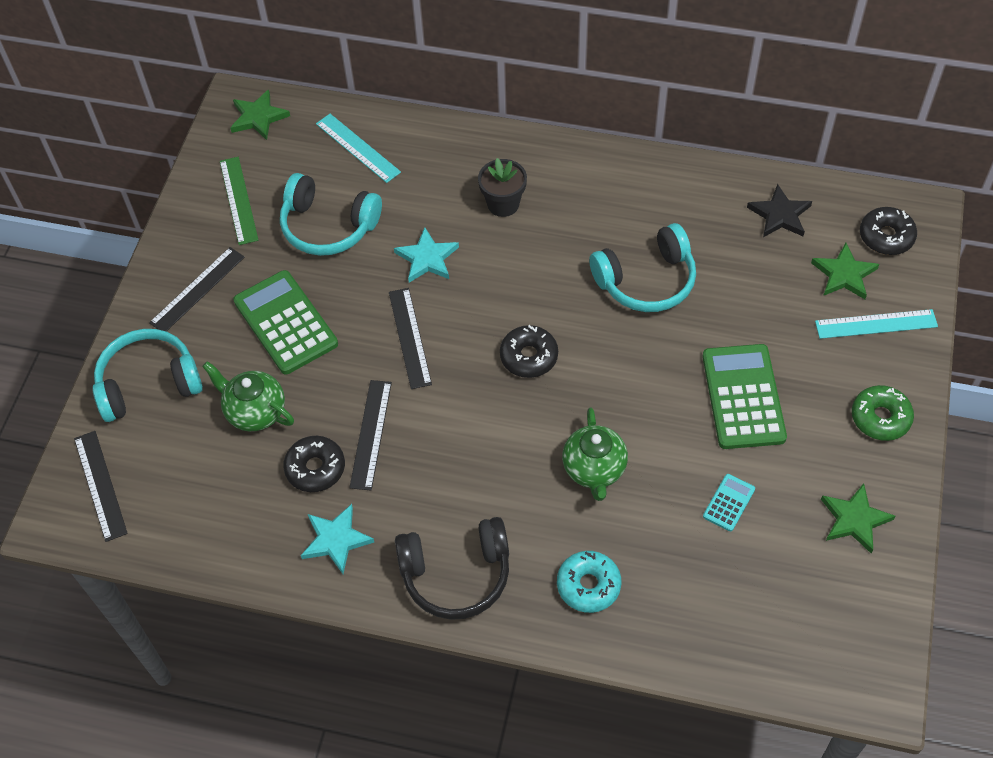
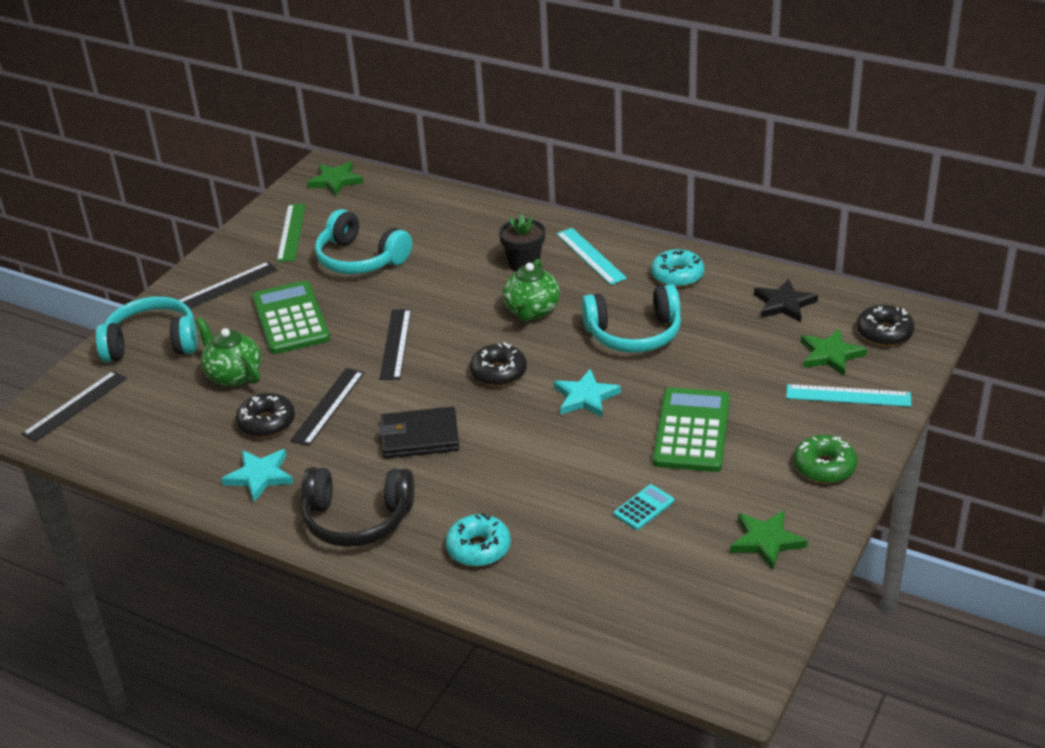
camera: 15 degrees right, 20 degrees down
black ruler [74,431,128,542] -> black ruler turned 45 degrees clockwise [22,371,127,442]
turquoise ruler [316,114,401,183] -> turquoise ruler moved to [556,228,627,285]
turquoise star [394,227,459,283] -> turquoise star moved to [554,369,621,418]
green teapot [562,408,628,501] -> green teapot moved to [503,259,560,321]
none -> black wallet [379,406,459,459]
none -> turquoise donut [651,249,704,287]

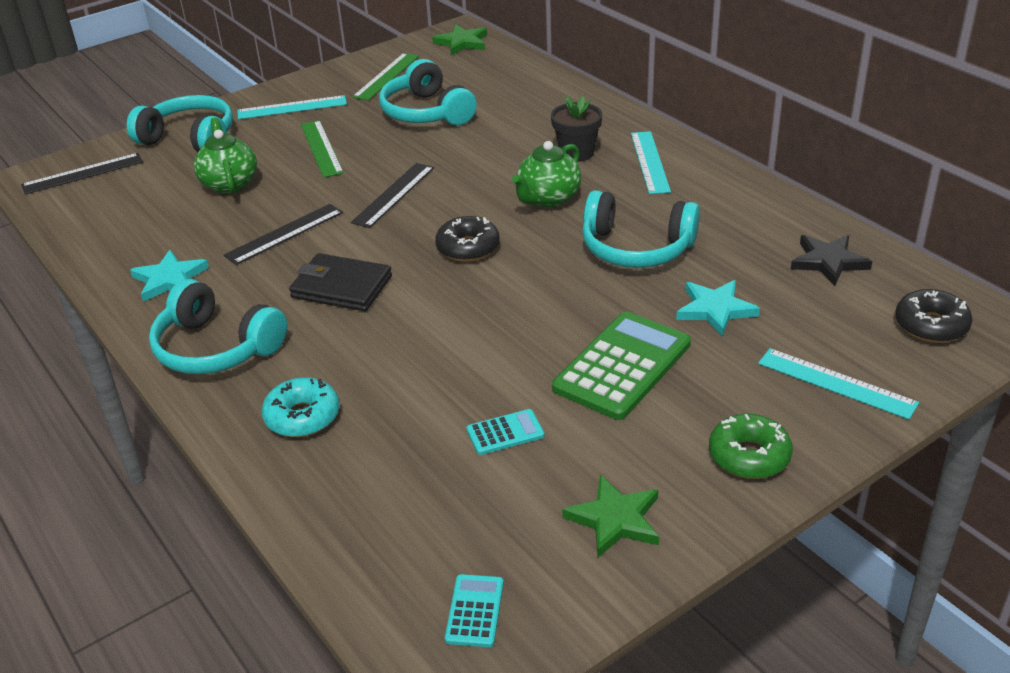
camera: 25 degrees right, 0 degrees up
black ruler [179,262,278,309] -> turquoise ruler [237,95,347,119]
black donut [236,393,295,438] -> none
green calculator [252,281,330,354] -> green ruler [301,120,344,178]
black headphones [301,467,415,547] -> turquoise headphones [149,279,287,374]
turquoise star [554,369,621,418] -> turquoise star moved to [676,280,760,336]
turquoise donut [651,249,704,287] -> none
green star [801,329,867,376] -> none
none -> turquoise calculator [445,574,504,647]

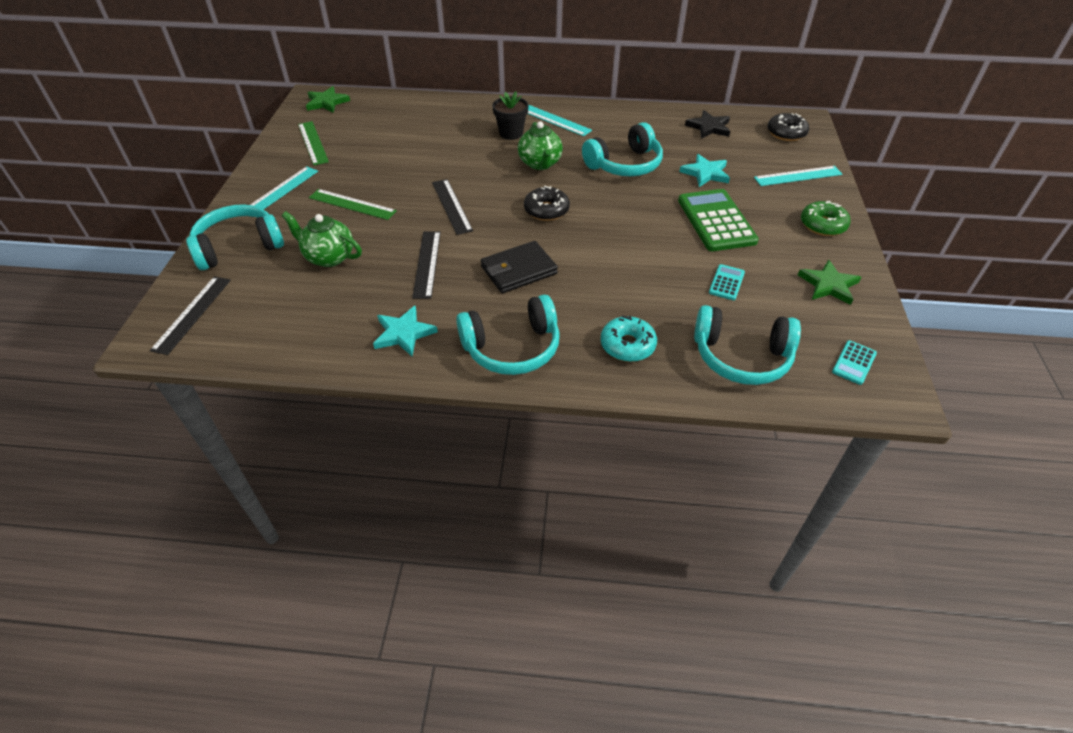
camera: 50 degrees left, 10 degrees up
turquoise headphones [379,59,477,125] -> turquoise headphones moved to [694,305,801,385]
turquoise calculator [445,574,504,647] -> turquoise calculator turned 105 degrees counterclockwise [832,340,877,385]

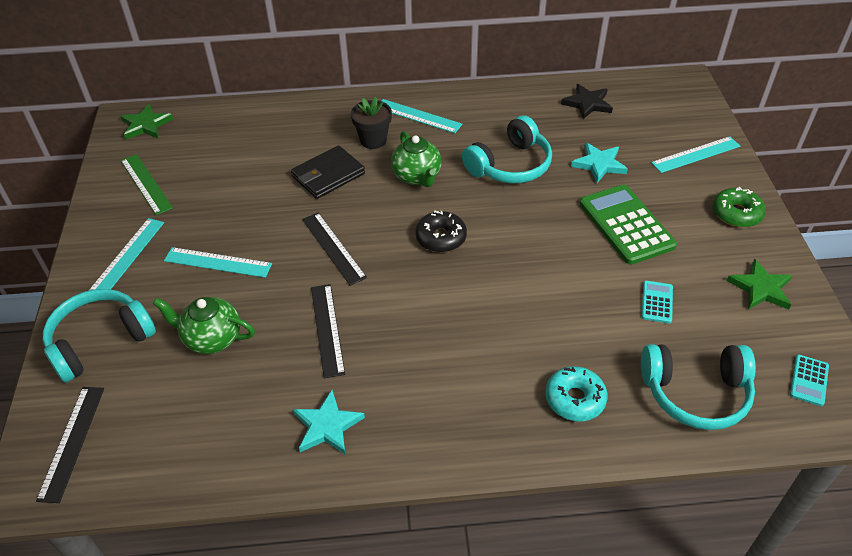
camera: 10 degrees left, 0 degrees up
green ruler [309,189,397,220] -> turquoise ruler [164,247,272,278]
turquoise headphones [456,295,560,375] -> none
black wallet [481,241,558,293] -> black wallet moved to [291,145,365,199]
black donut [767,113,809,141] -> none

